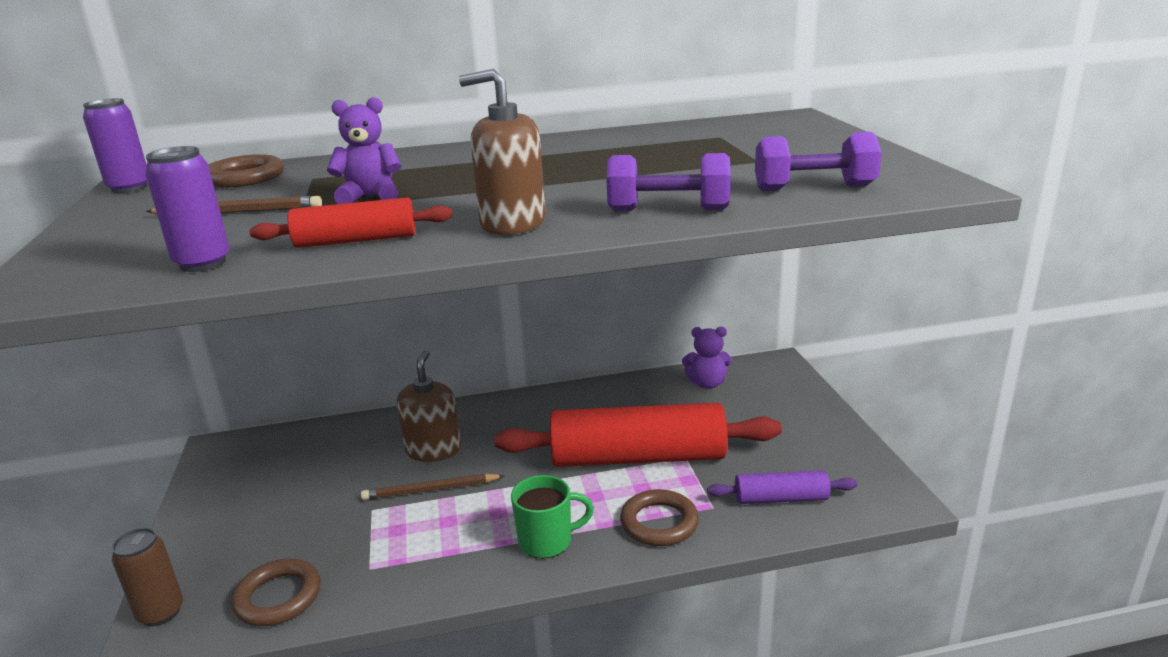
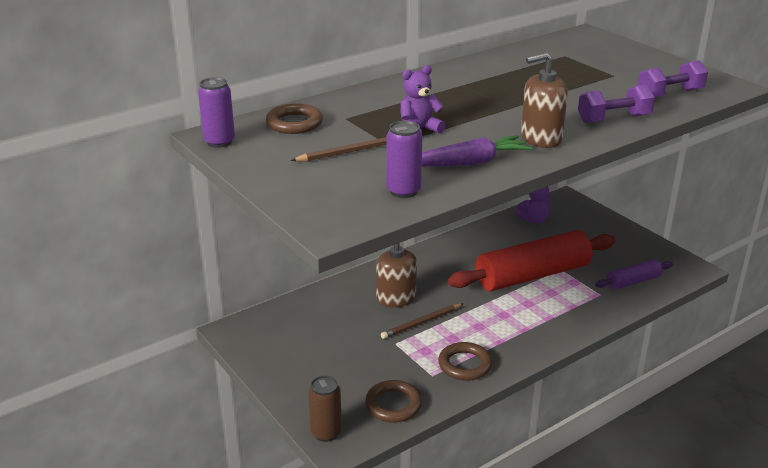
camera: 25 degrees left, 5 degrees up
red rolling pin [250,197,452,248] -> purple carrot [422,135,533,166]
green mug [511,475,594,559] -> none
brown ring [620,489,699,546] -> brown ring moved to [438,342,493,381]

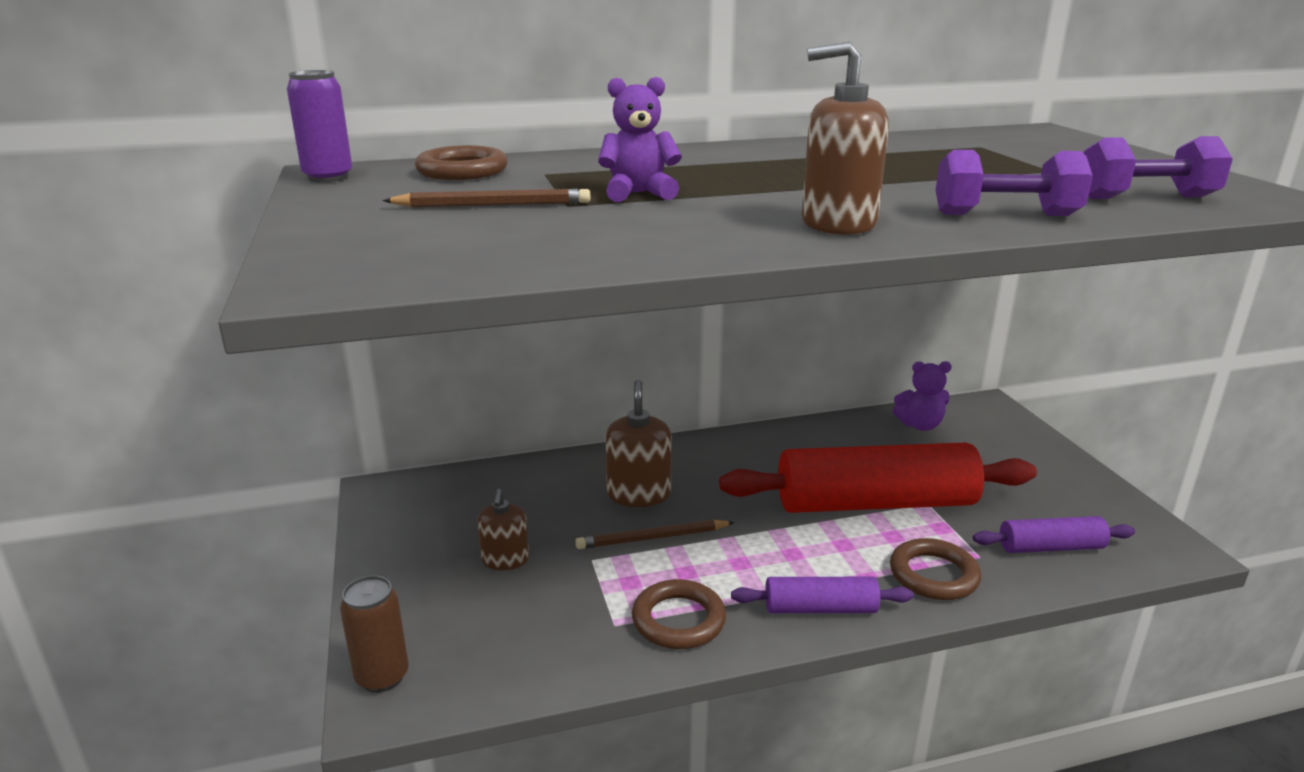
camera: 20 degrees right, 5 degrees down
brown ring [365,380,422,423] -> brown ring moved to [890,538,981,600]
purple can [386,121,422,198] -> none
purple carrot [422,135,533,166] -> none
none -> brown soap dispenser [478,489,529,570]
none -> purple rolling pin [731,577,914,613]

